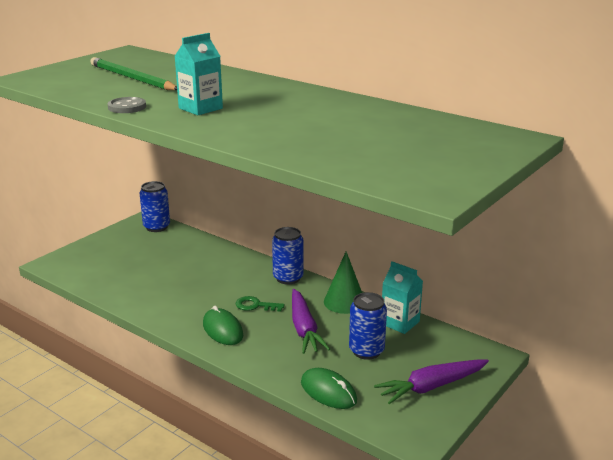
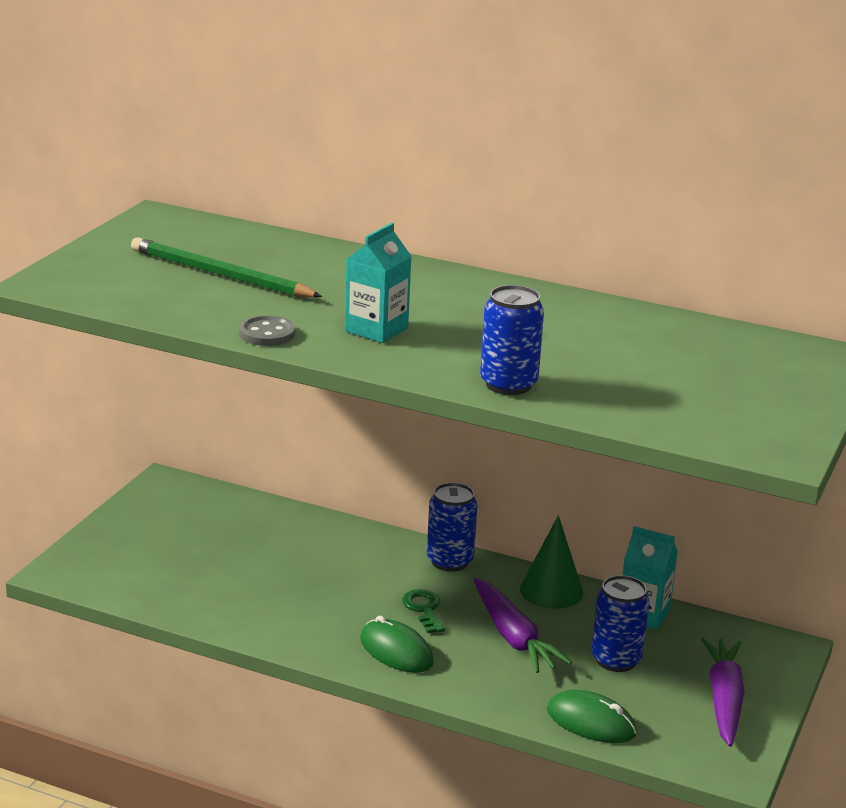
camera: 15 degrees left, 0 degrees up
blue can [140,181,170,232] -> blue can moved to [480,285,544,395]
green key [236,296,285,312] -> green key turned 75 degrees clockwise [402,589,445,633]
purple carrot [374,360,489,404] -> purple carrot turned 135 degrees clockwise [701,637,745,747]

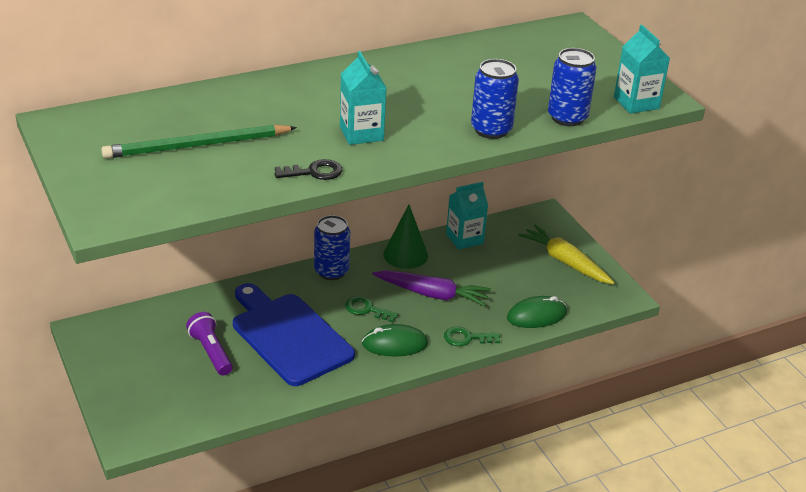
camera: 50 degrees left, 10 degrees up
grey button [239,316,295,346] -> black key [275,159,343,180]
blue can [591,575,650,672] -> blue can moved to [548,48,597,126]
purple carrot [701,637,745,747] -> yellow carrot [518,225,615,284]
none -> purple flashlight [186,312,233,375]
none -> blue cutting board [233,283,355,386]
none -> green key [444,326,500,346]
none -> turquoise carton [614,25,670,114]

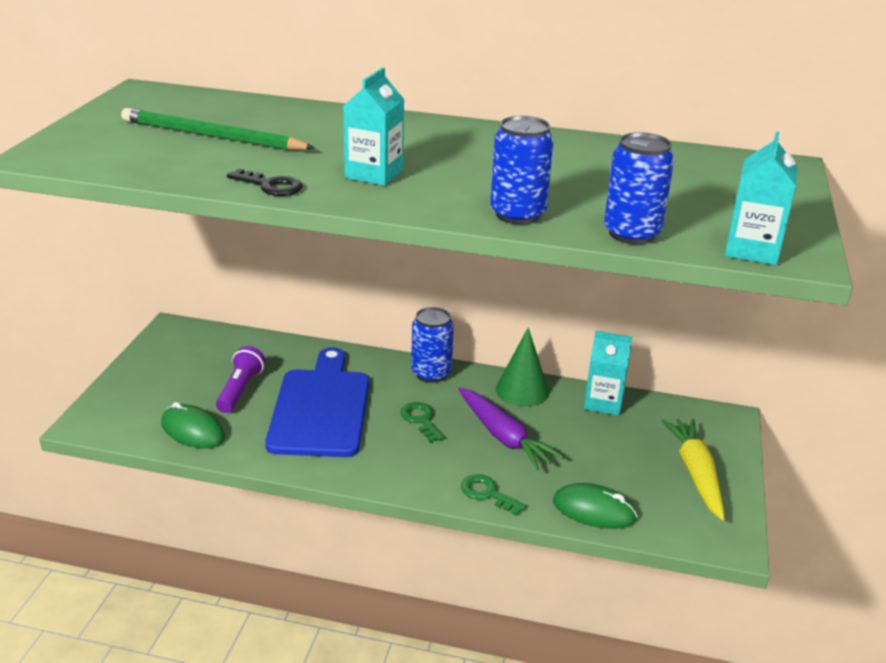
camera: 40 degrees right, 5 degrees down
green mouse [362,324,428,356] -> green mouse moved to [161,402,225,449]

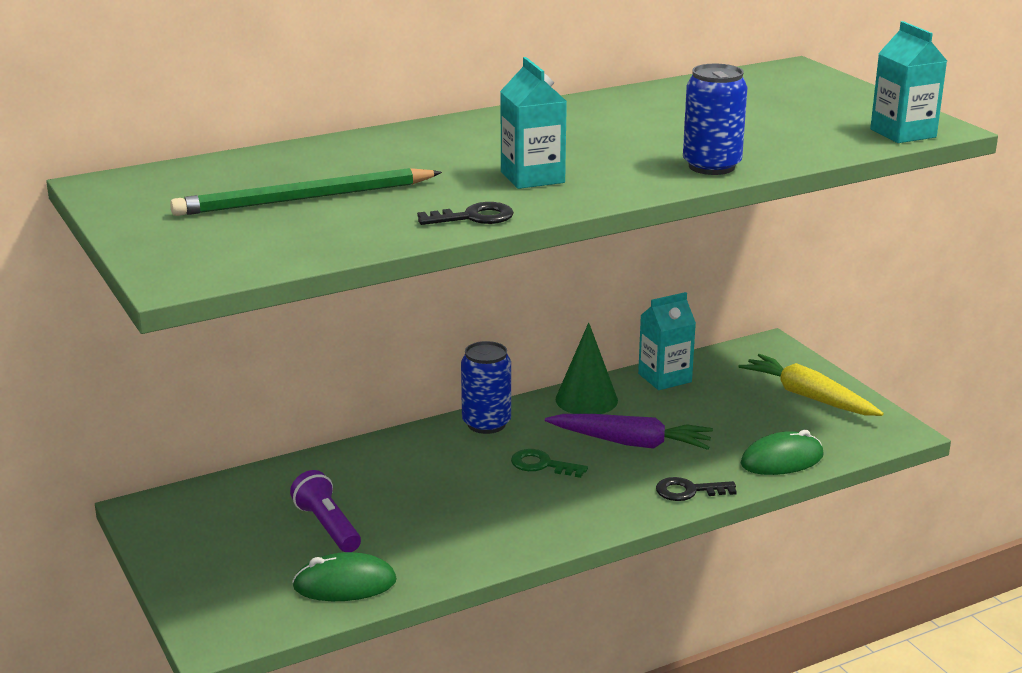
camera: 40 degrees left, 5 degrees down
blue cutting board [265,347,369,457] -> none
green key [461,474,527,516] -> black key [656,477,737,501]
blue can [604,132,674,245] -> none

